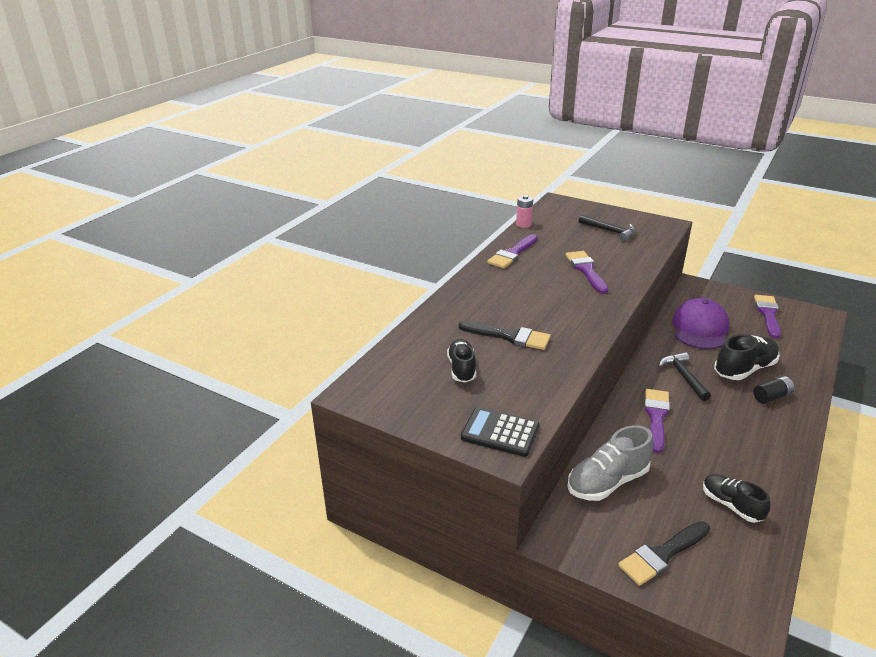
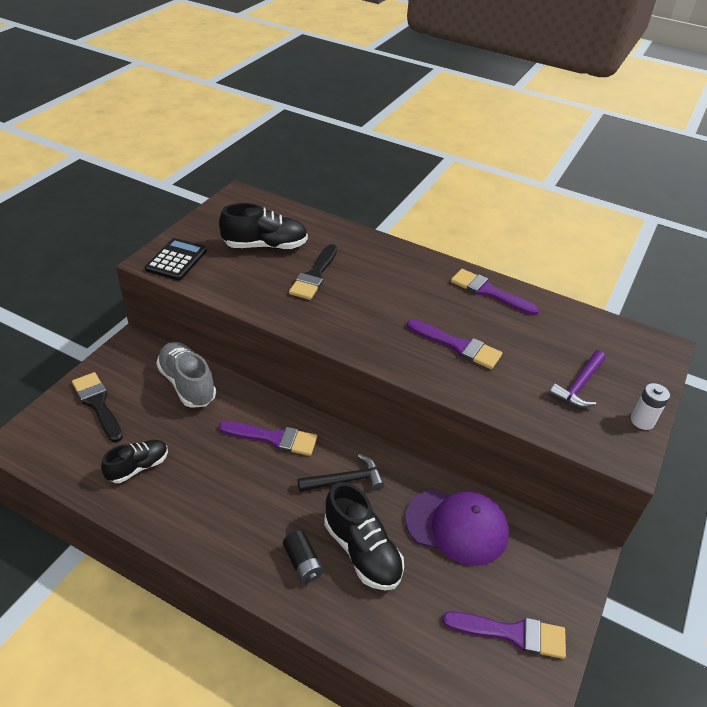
camera: 85 degrees right, 10 degrees up
black shoe [447,339,476,383] -> black shoe [219,203,308,250], size x1.53
pink battery [516,195,533,228] -> none
purple brush [566,251,609,294] -> purple brush turned 45 degrees clockwise [407,319,502,369]
black hammer [579,214,636,241] -> purple hammer [549,350,606,408]
none -> white battery [631,383,670,430]

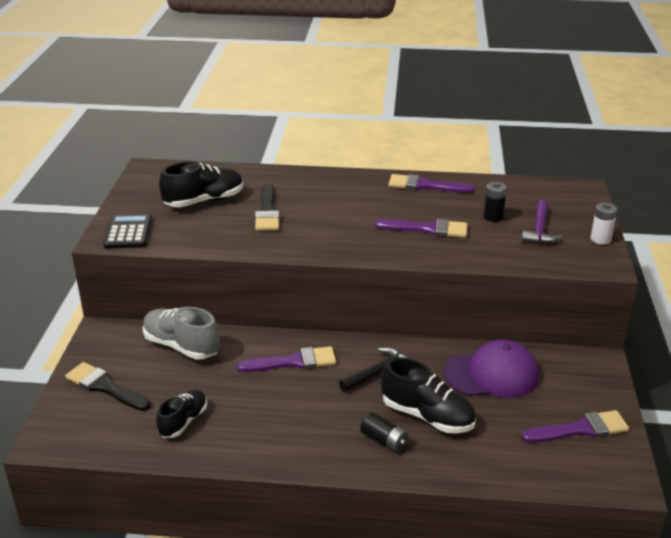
camera: 20 degrees left, 10 degrees down
none -> black battery [484,182,507,222]

